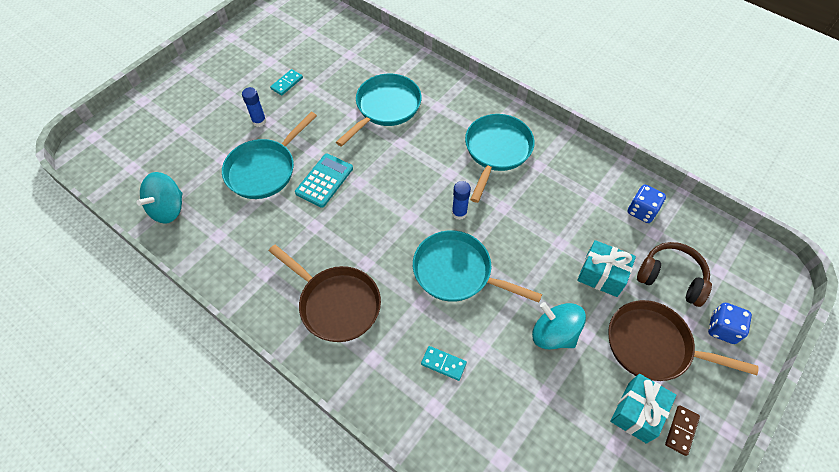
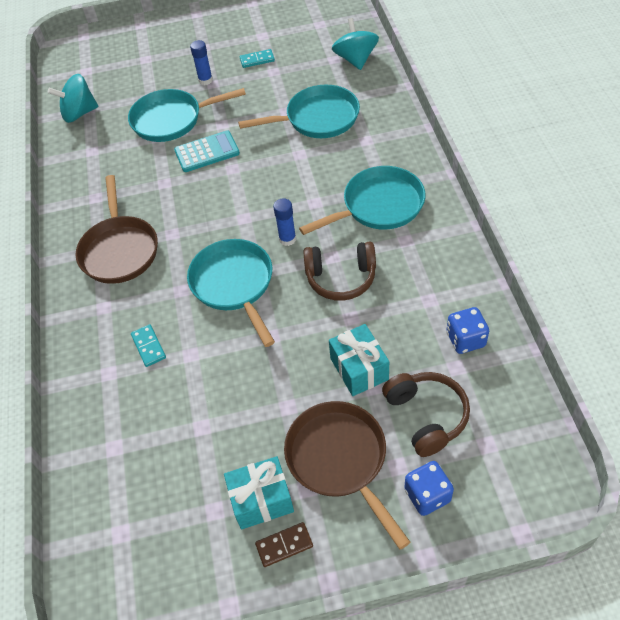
camera: 45 degrees right, 5 degrees down
turquoise spinning top [532,302,586,349] -> turquoise spinning top moved to [332,18,379,70]
none -> brown headphones [303,242,376,301]

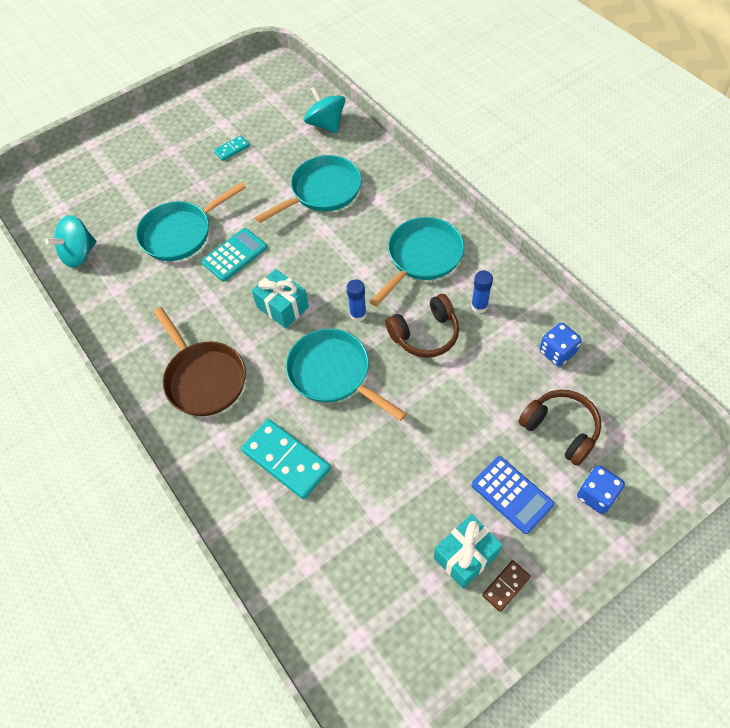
camera: 25 degrees left, 5 degrees up
turquoise domino [131,324,166,367] -> turquoise domino [241,419,331,499], size x1.96
blue glue stick [190,40,213,85] -> blue glue stick moved to [471,271,493,313]
brown pan [284,401,410,550] -> blue calculator [472,456,554,534]
turquoise gift [329,324,389,396] -> turquoise gift moved to [252,269,309,329]

